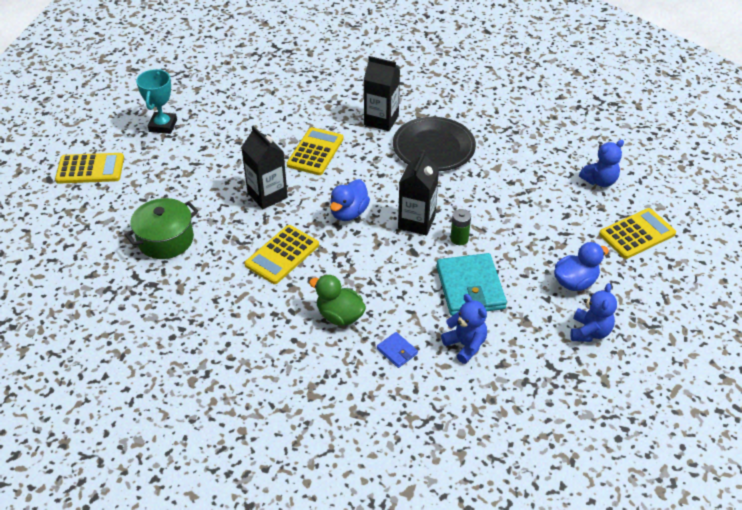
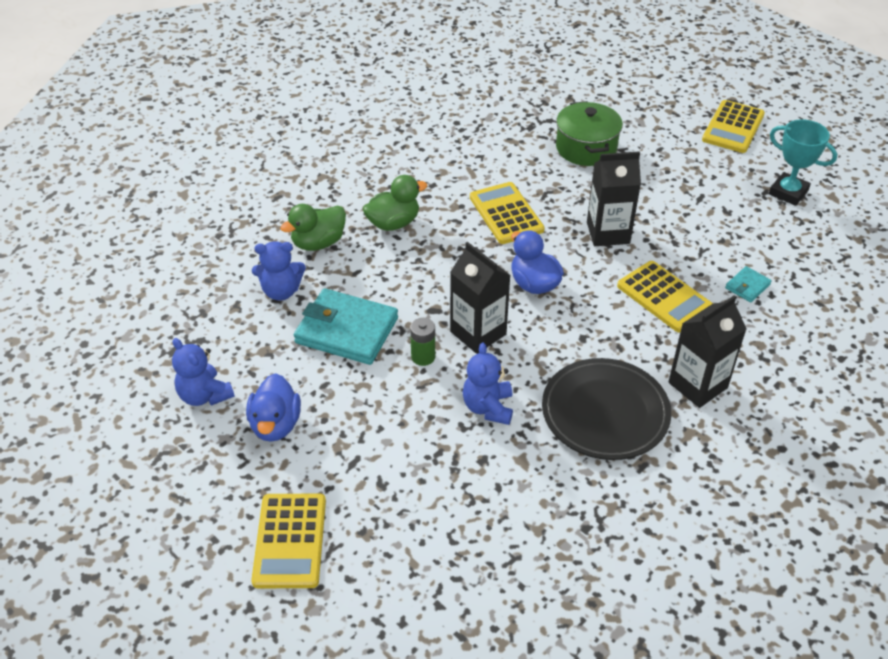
camera: 120 degrees right, 0 degrees up
blue wallet [377,332,418,368] -> green duck [280,204,346,251]
blue teddy bear [579,140,624,187] -> blue teddy bear moved to [463,342,513,425]
none -> turquoise wallet [725,266,772,303]

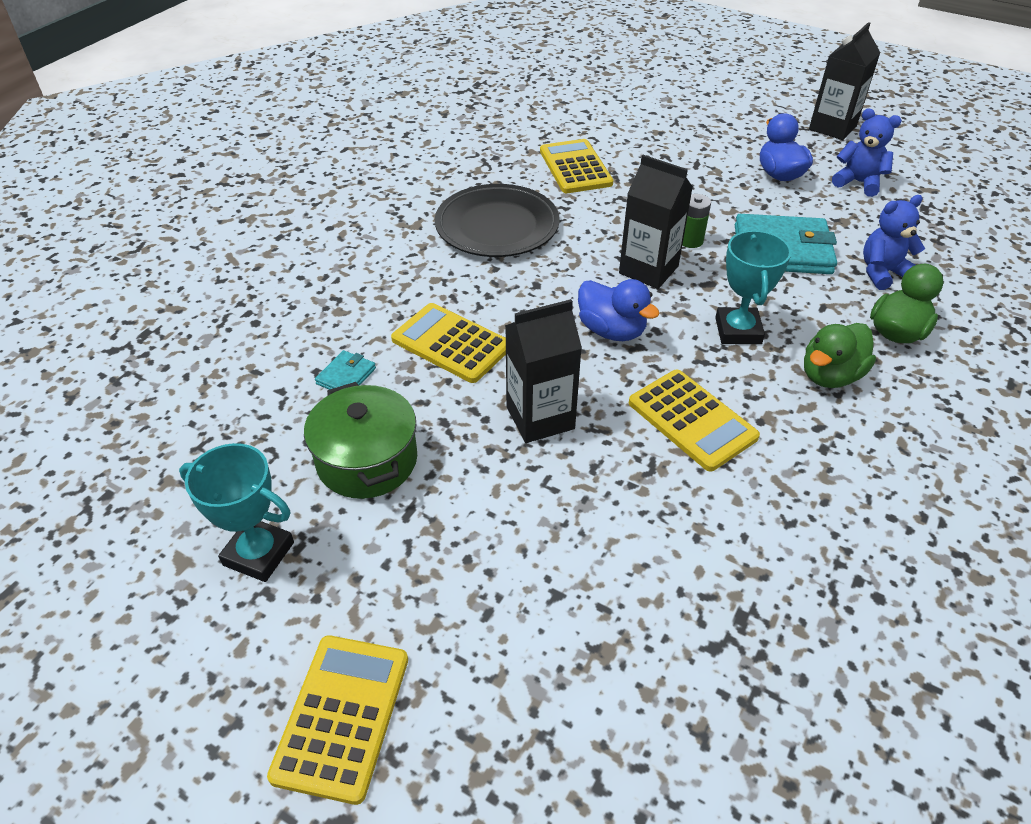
camera: 165 degrees right, 0 degrees up
yellow calculator [251,494,326,588] -> yellow calculator moved to [540,139,613,193]
blue teddy bear [463,342,513,425] -> none
green pot [556,101,623,166] -> green pot moved to [304,382,417,499]
black carton [668,295,746,408] -> black carton moved to [809,22,880,140]
none -> turquoise trophy [715,230,791,344]

